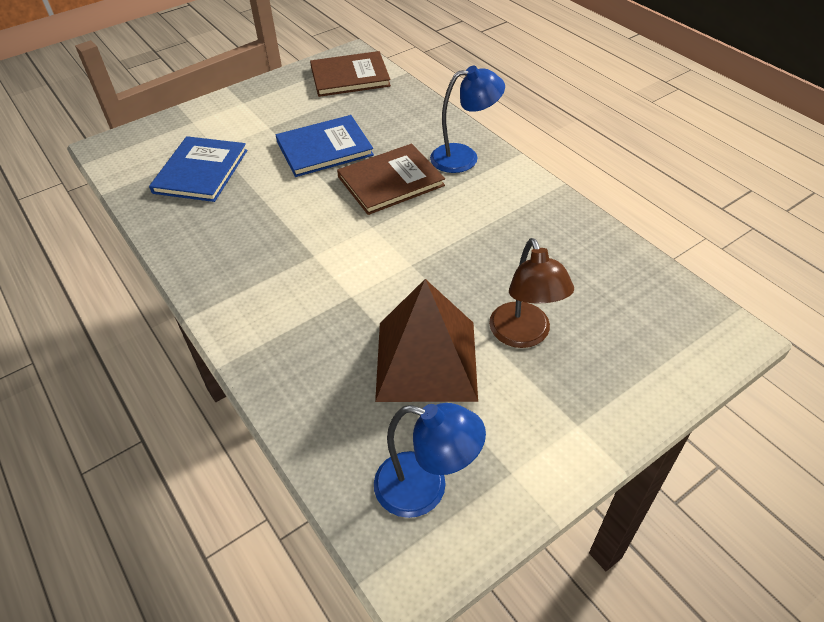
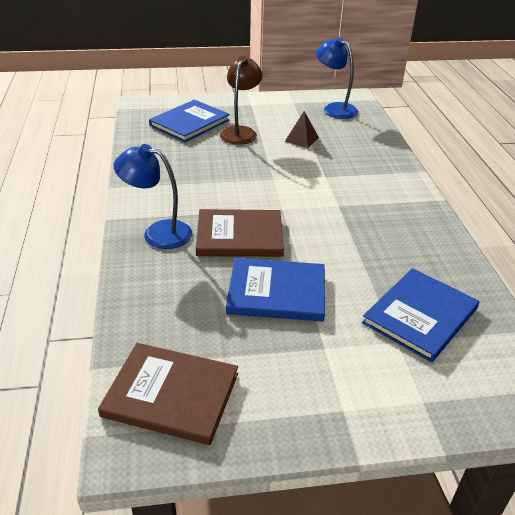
camera: 155 degrees left, 10 degrees down
brown pyramid [375,279,478,402] -> brown pyramid [285,111,319,148], size x0.44
none -> blue book [149,100,230,142]

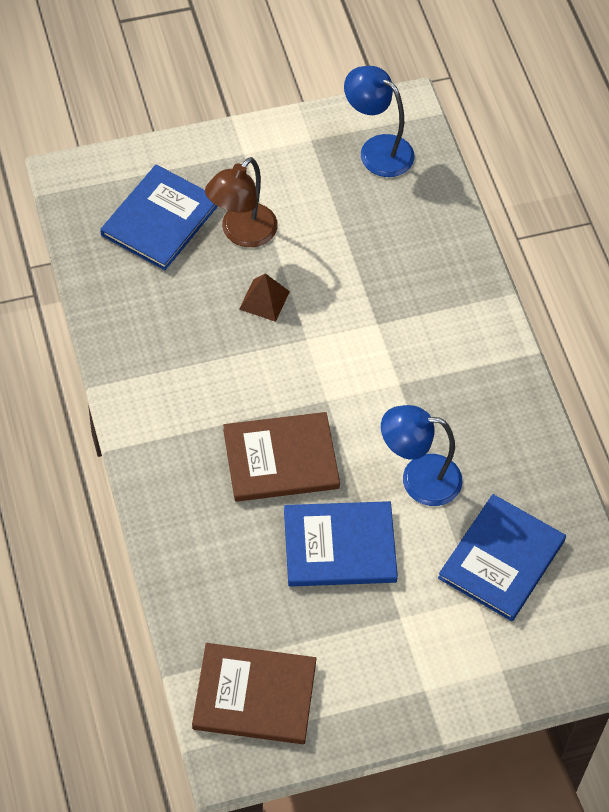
camera: 10 degrees left, 20 degrees up
blue lamp [113,144,192,249] -> blue lamp moved to [381,405,463,506]
brown lamp [220,56,263,145] -> brown lamp turned 150 degrees counterclockwise [205,157,278,247]
brown pyramid [285,111,319,148] -> brown pyramid moved to [239,273,290,322]

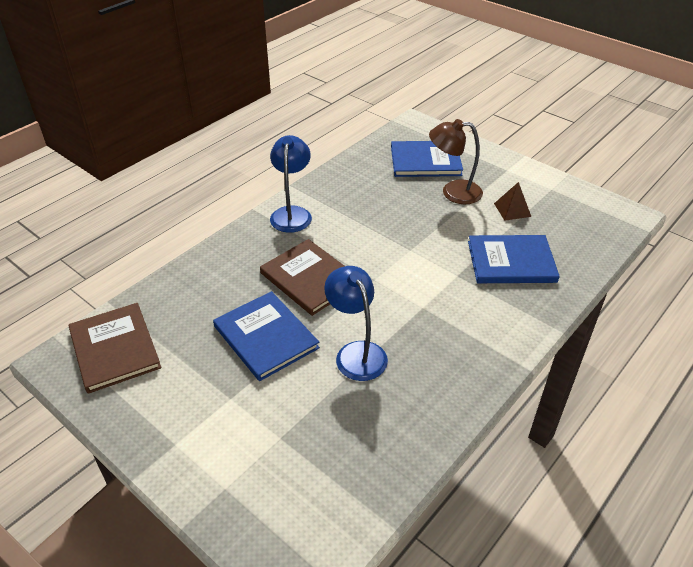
camera: 60 degrees right, 15 degrees down
brown pyramid [239,273,290,322] -> brown pyramid moved to [494,182,531,221]
blue lamp [344,66,415,177] -> blue lamp moved to [270,135,312,233]
blue book [438,494,566,621] -> blue book moved to [468,235,560,283]

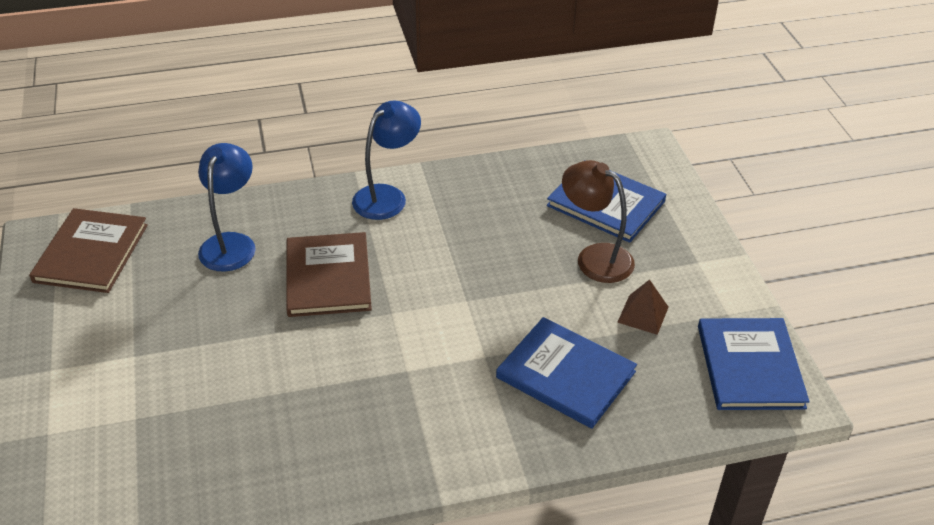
camera: 35 degrees right, 0 degrees up
blue book [213,291,320,381] -> blue book moved to [698,318,810,410]
blue lamp [324,266,388,381] -> blue lamp moved to [198,143,256,271]

